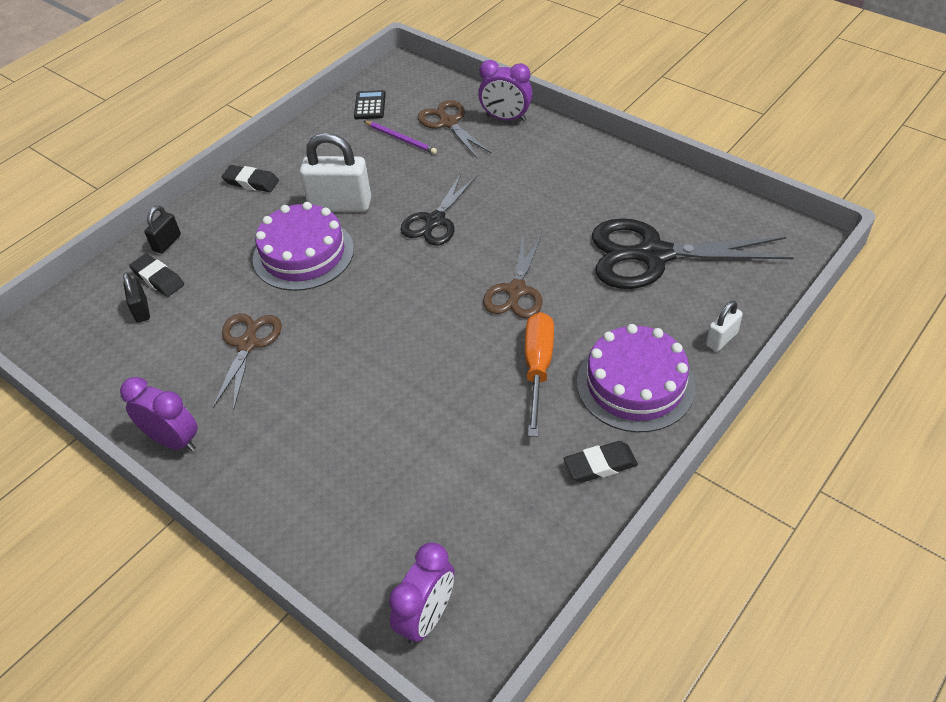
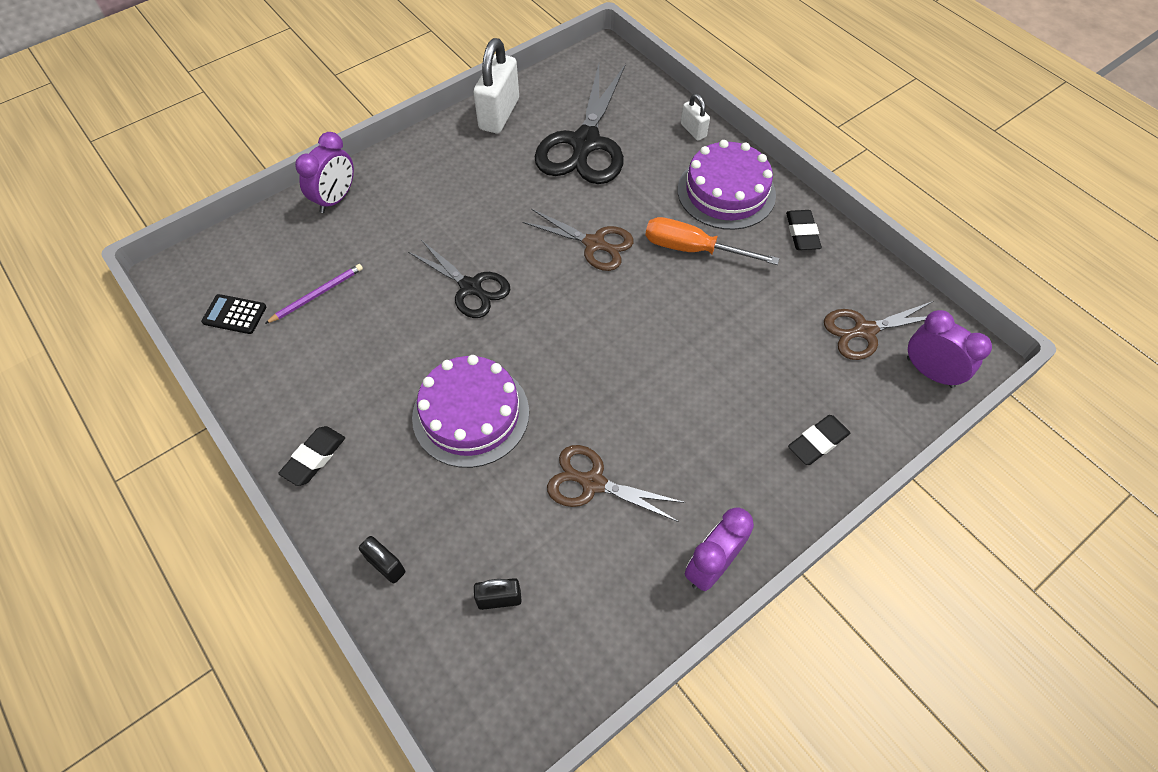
camera: 80 degrees left, 10 degrees up
black eraser [129,254,184,297] -> black eraser moved to [788,415,850,465]
white padlock [300,133,371,212] -> white padlock moved to [473,38,519,133]
brown scissors [417,100,492,158] -> brown scissors moved to [824,301,933,360]

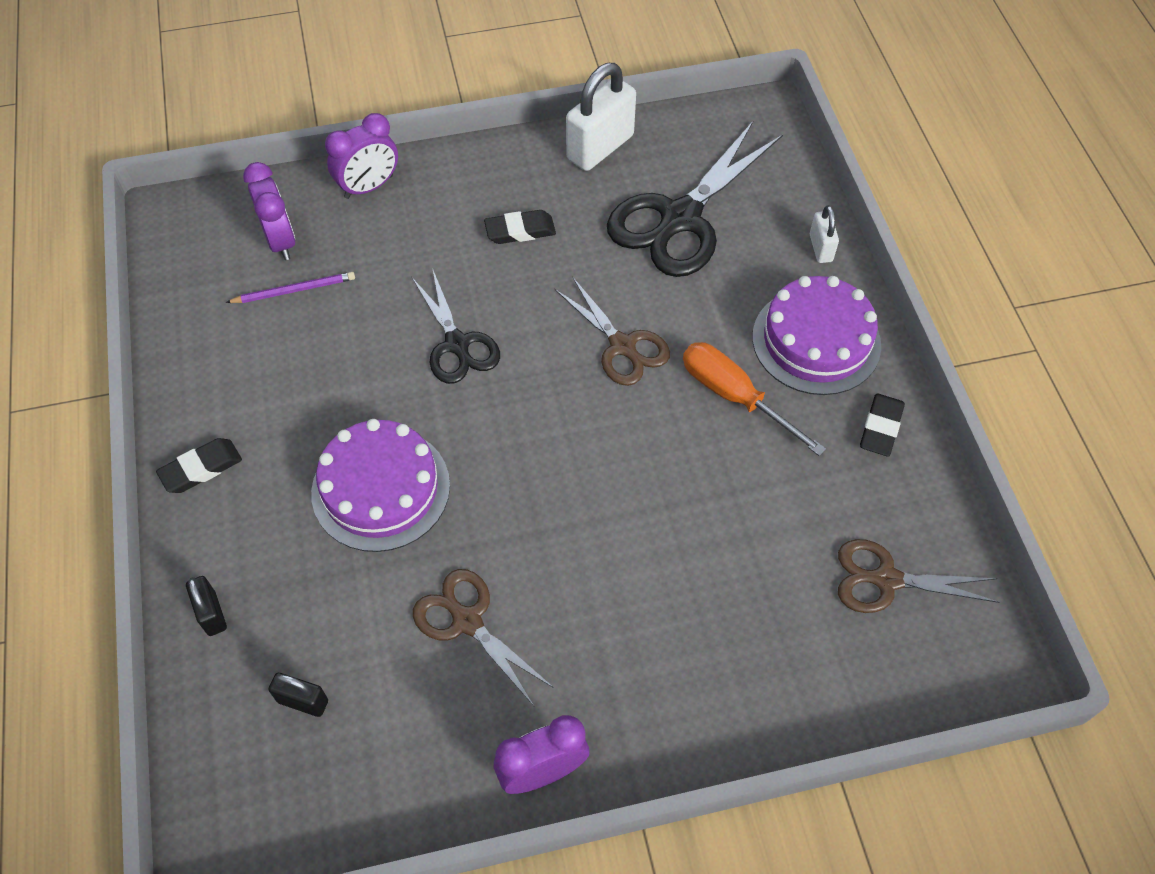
camera: 25 degrees right, 0 degrees up
black calculator [201,294,266,334] -> none
black eraser [788,415,850,465] -> black eraser moved to [484,210,556,244]
purple clock [907,310,992,388] -> purple clock moved to [243,162,295,260]

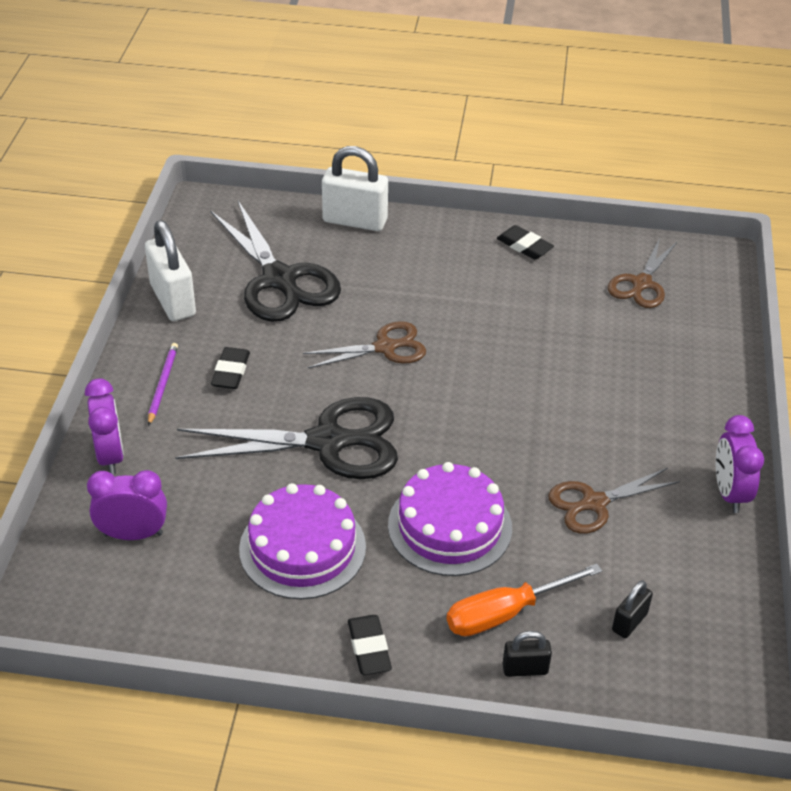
camera: 70 degrees left, 15 degrees down
purple pencil [226,272,355,303] -> purple pencil moved to [148,343,178,426]
black scissors [412,271,500,384] -> black scissors [175,397,398,479], size x1.69
orange screwdriver [683,342,826,456] -> orange screwdriver moved to [447,563,602,637]
purple cake [752,276,881,395] -> purple cake moved to [239,483,366,599]
white padlock [810,205,839,263] -> white padlock [322,146,388,231], size x1.94

